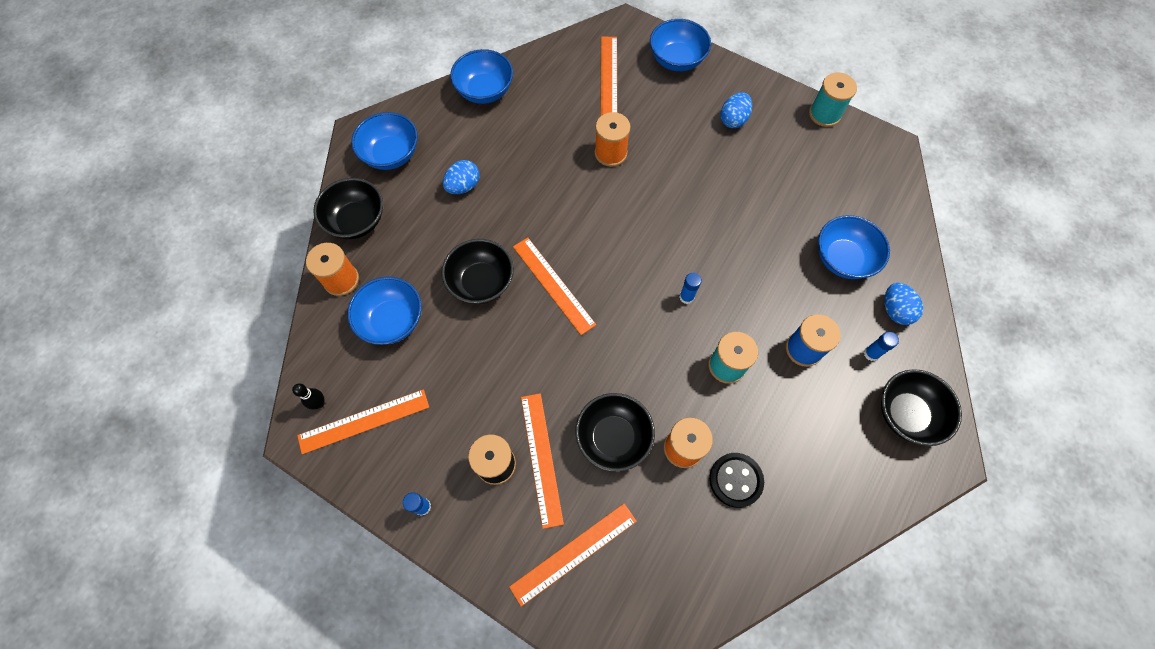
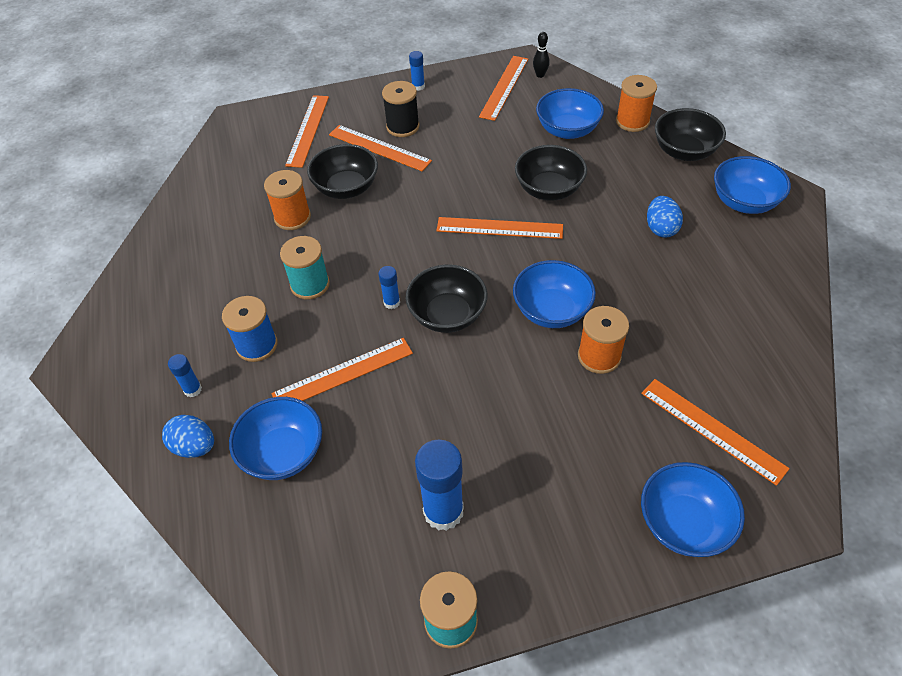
camera: 135 degrees right, 15 degrees down
blue bowl [450,49,513,104] -> blue bowl moved to [513,260,596,328]
black button [709,453,764,508] -> none
blue egg [721,92,752,128] -> none
black bowl [881,369,962,446] -> black bowl moved to [405,265,488,333]
none -> orange ruler [271,338,413,401]
none -> blue glue stick [415,440,464,531]

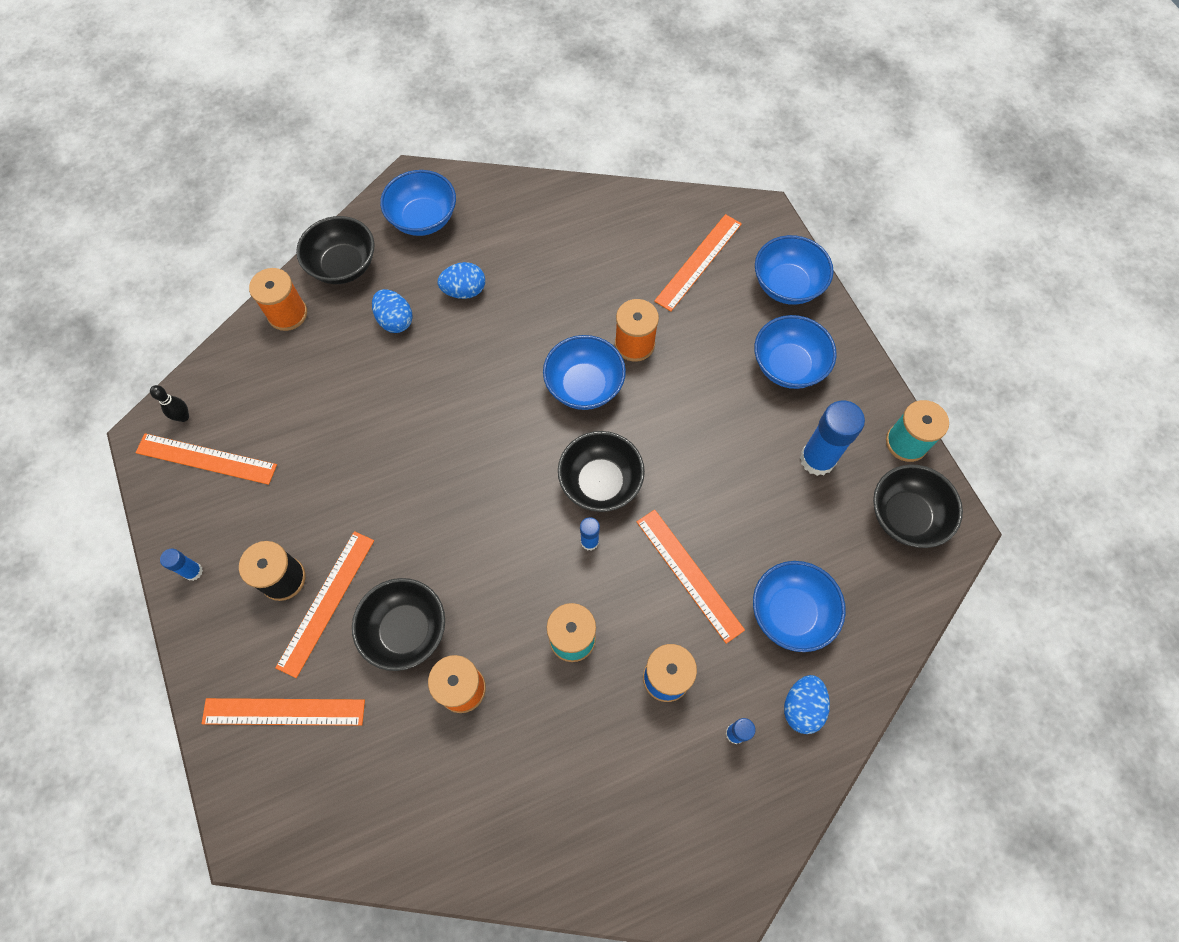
camera: 100 degrees left, 15 degrees up
orange ruler [436,217,563,239] -> none
black bowl [515,145,587,201] -> black bowl moved to [873,464,963,548]
blue bowl [536,88,604,139] -> blue bowl moved to [754,315,837,389]
none -> blue egg [372,289,412,333]

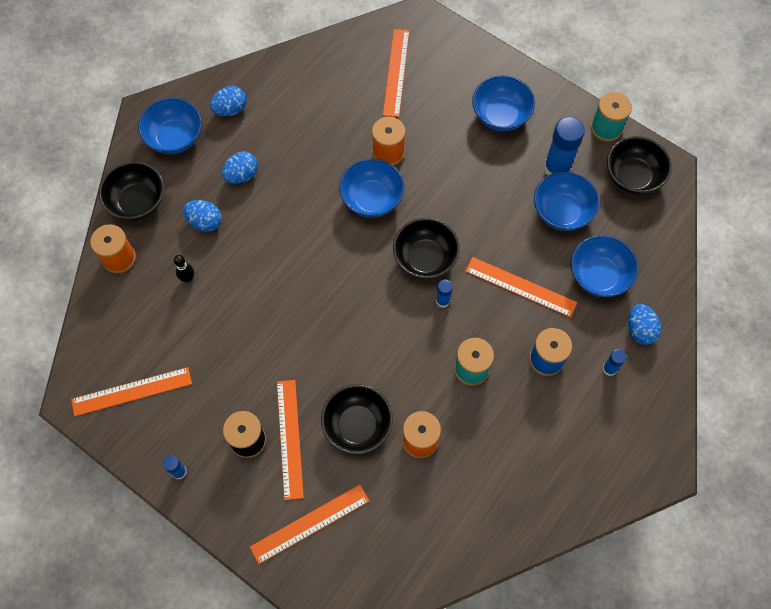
camera: 30 degrees left, 0 degrees up
black bowling pin [150,385,189,422] -> black bowling pin moved to [174,255,194,283]
blue bowl [755,235,834,305] -> blue bowl moved to [534,171,600,231]
none -> blue egg [210,86,247,116]

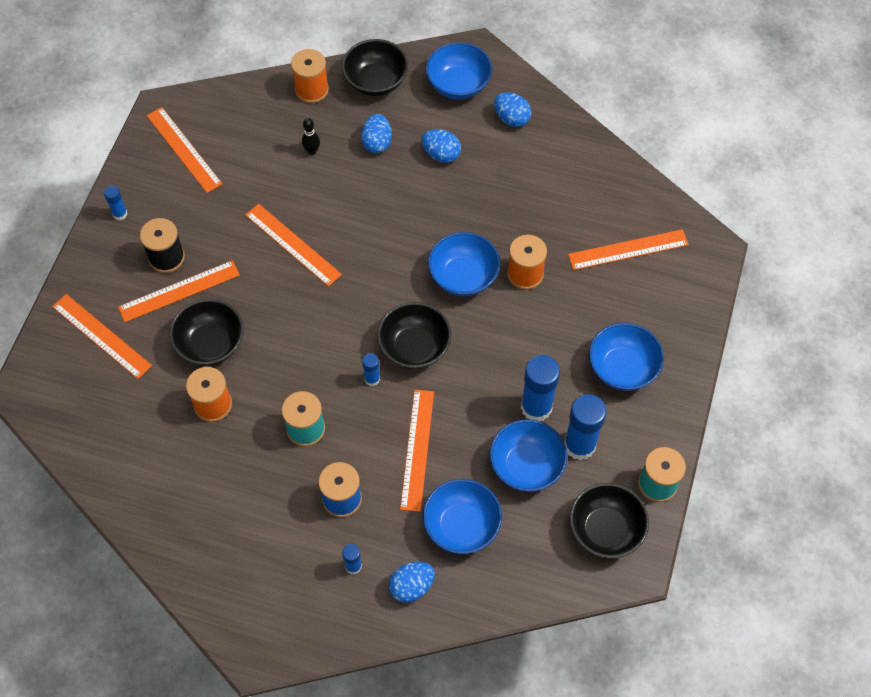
camera: 70 degrees right, 5 degrees down
none -> orange ruler [245,204,342,286]
none -> blue glue stick [521,355,560,421]

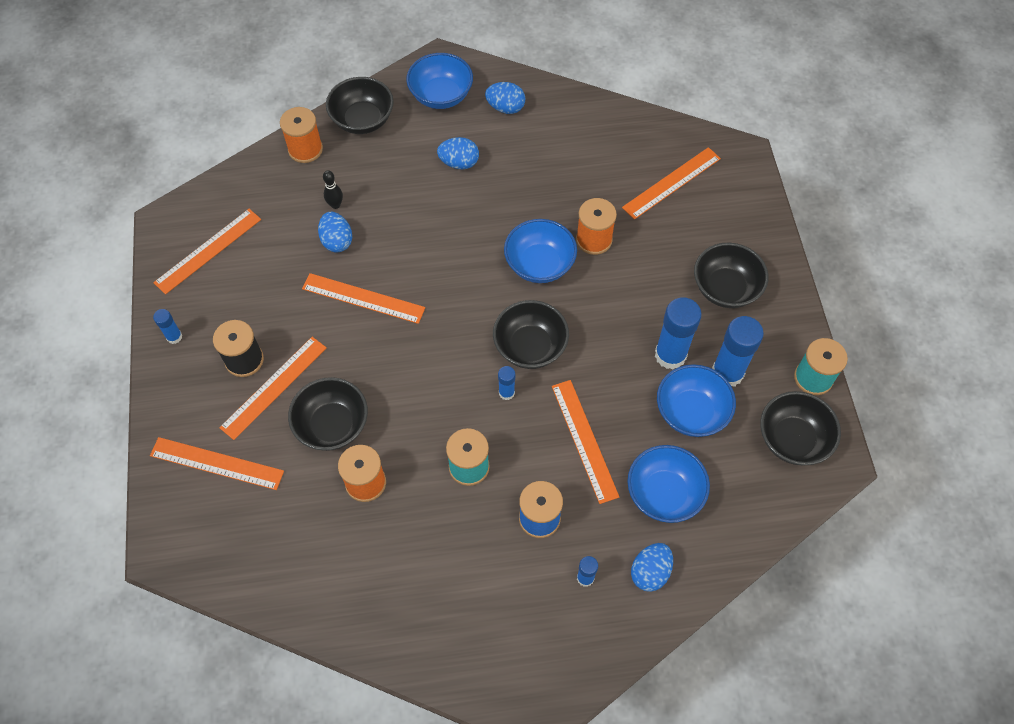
camera: 25 degrees left, 0 degrees up
orange ruler [147,107,222,193] -> orange ruler turned 75 degrees counterclockwise [153,209,261,294]
blue egg [361,114,392,153] -> blue egg moved to [318,212,352,253]
blue bowl [589,323,664,391] -> black bowl [694,243,769,308]

